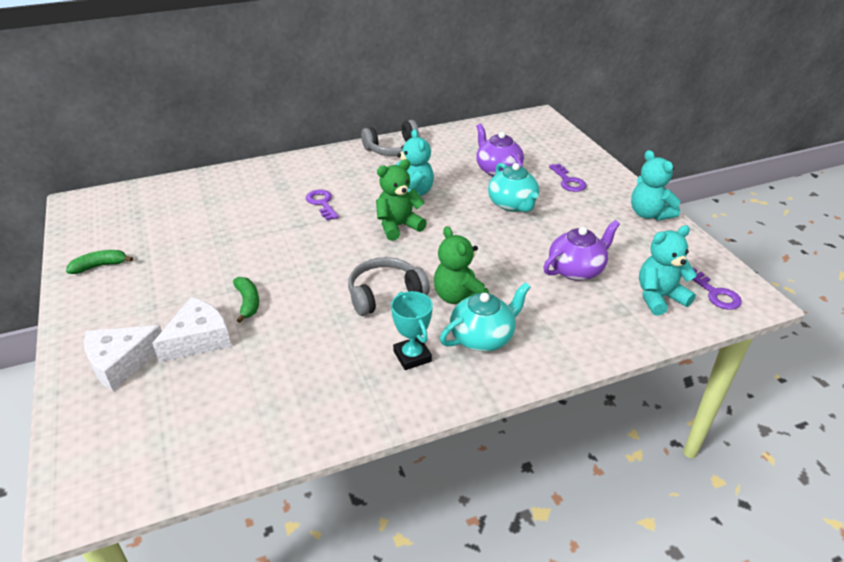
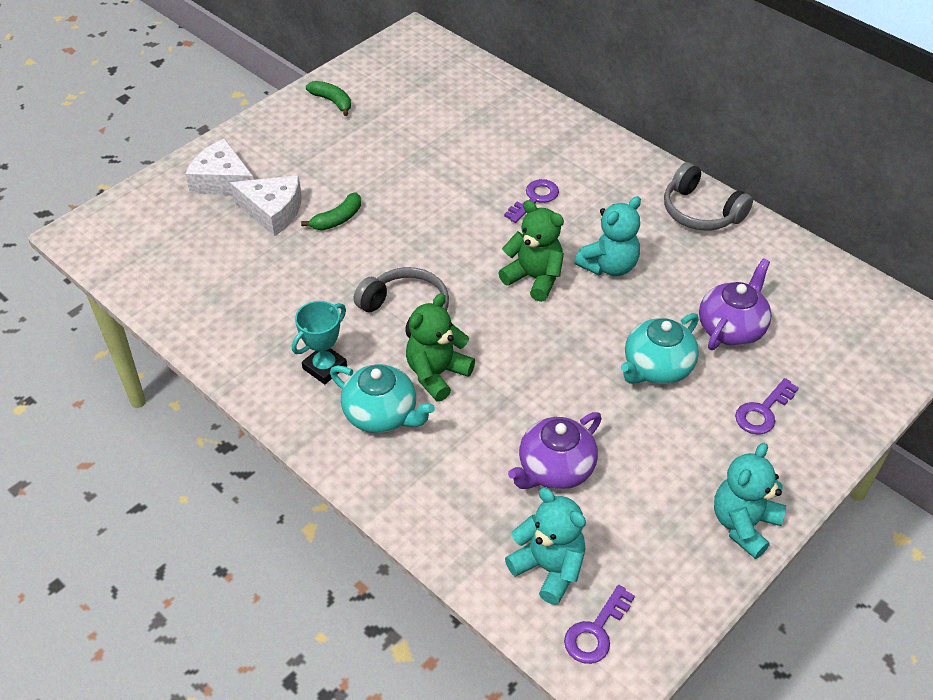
camera: 65 degrees right, 10 degrees up
purple teapot [543,220,620,281] -> purple teapot turned 105 degrees clockwise [508,412,602,490]

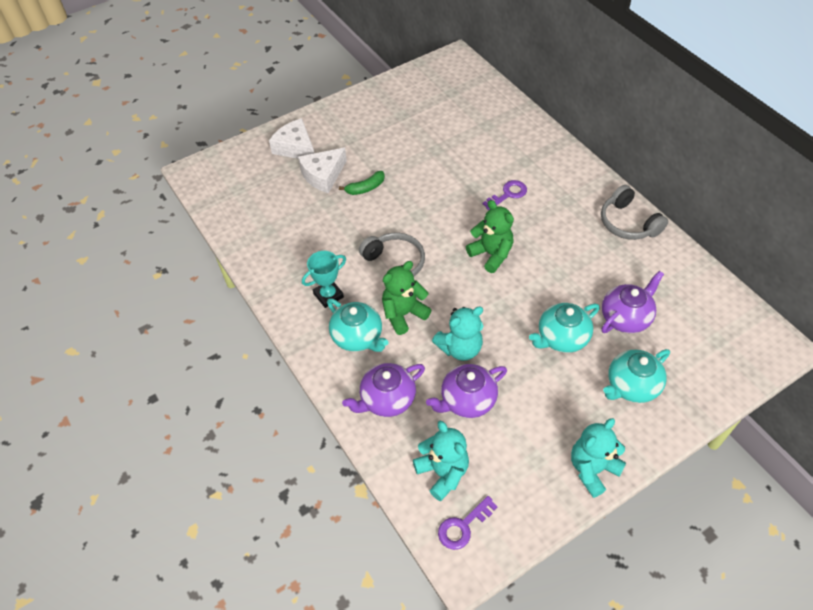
camera: 15 degrees right, 5 degrees up
white cheese [230,176,302,237] -> white cheese turned 105 degrees clockwise [298,148,347,193]
green banana [306,81,351,116] -> none
turquoise teddy bear [574,196,641,276] -> turquoise teddy bear moved to [432,307,483,361]
purple key [735,378,799,435] -> turquoise teapot [603,349,670,403]
none -> purple teapot [342,363,425,417]

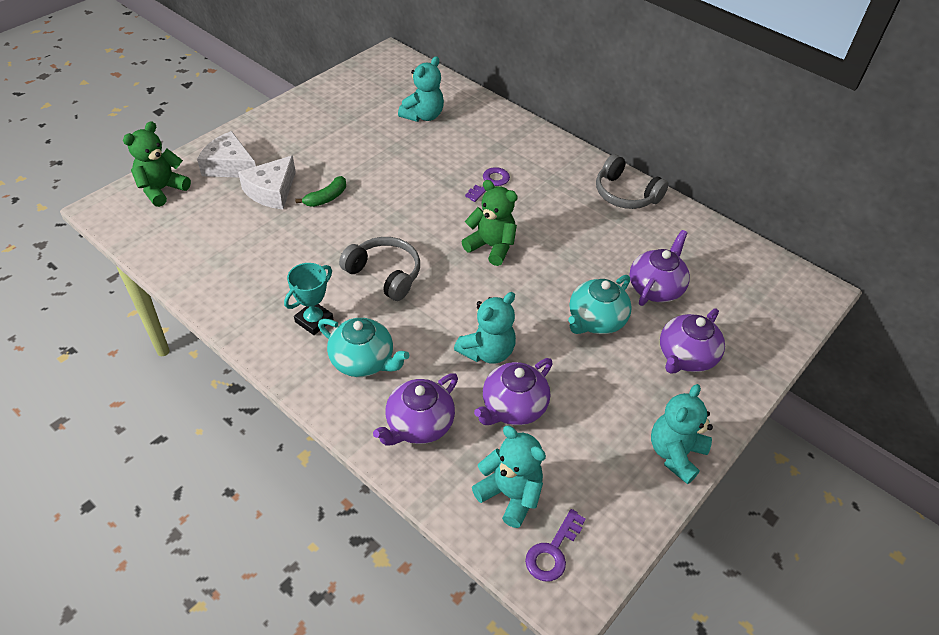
camera: 20 degrees left, 5 degrees down
green teddy bear [382,261,431,335] -> green teddy bear moved to [123,121,191,207]
turquoise teapot [603,349,670,403] -> purple teapot [660,308,725,374]
none -> turquoise teddy bear [398,56,444,122]

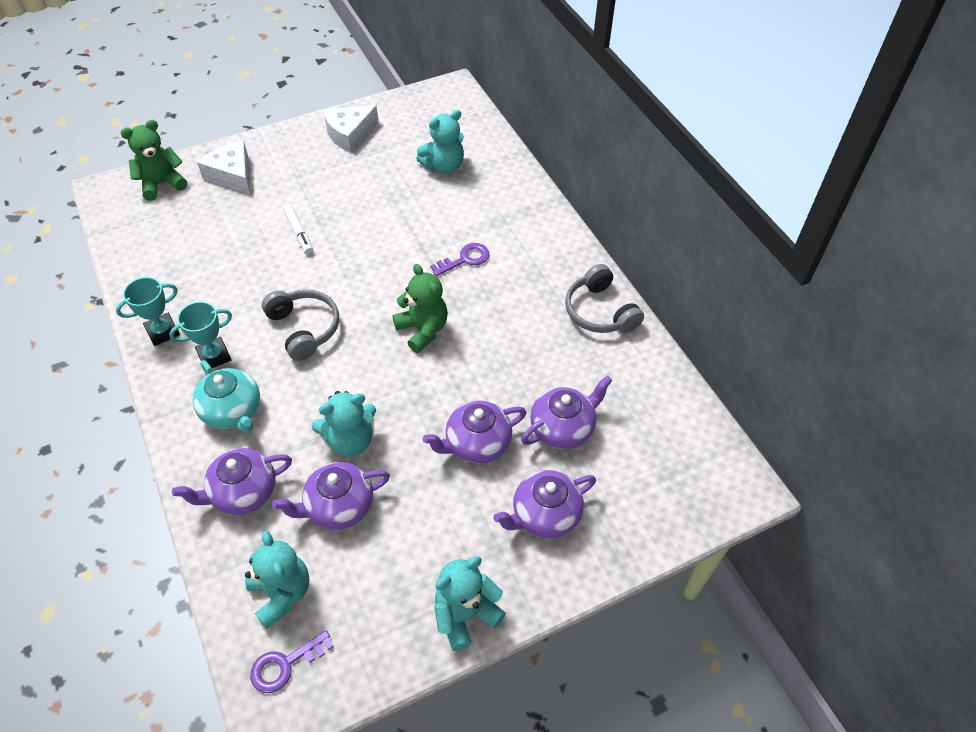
camera: 25 degrees right, 5 degrees up
white cheese [238,155,296,209] -> white cheese moved to [323,105,379,153]
green banana [295,176,346,207] -> white marker [283,204,313,254]
turquoise teapot [568,275,632,334] -> purple teapot [423,401,526,464]
none -> turquoise trophy [116,277,180,346]

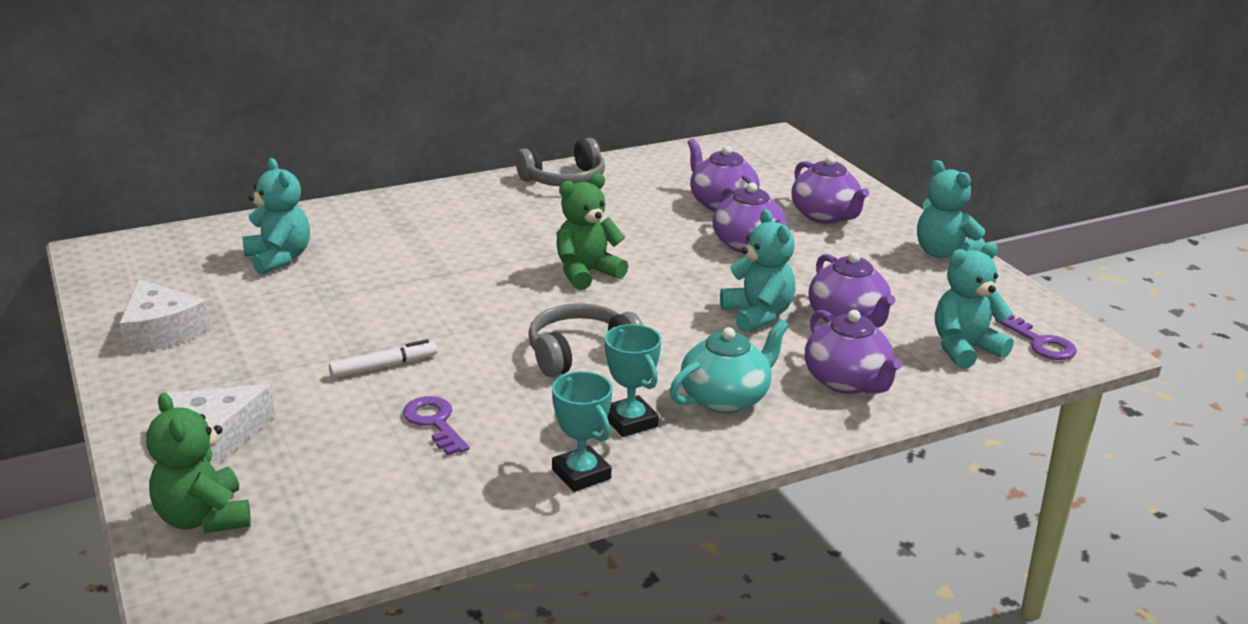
camera: 90 degrees left, 25 degrees down
purple key [431,243,489,276] -> purple key moved to [403,396,469,456]

